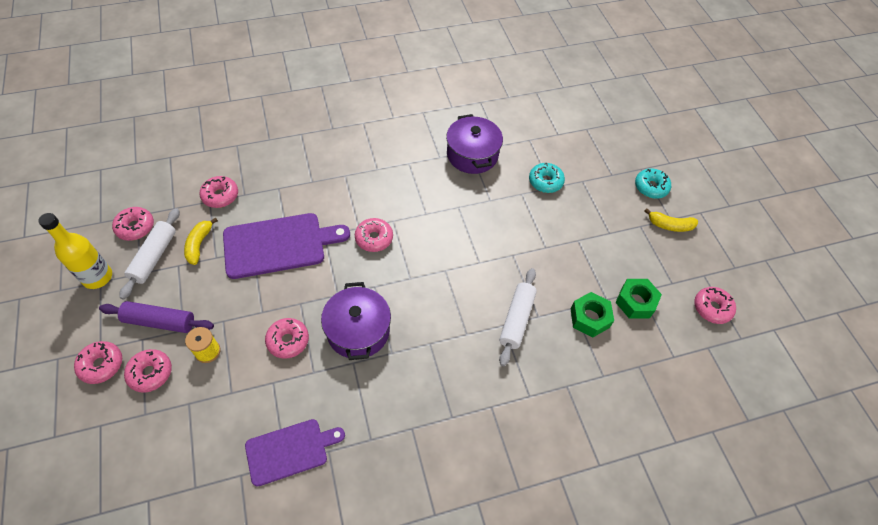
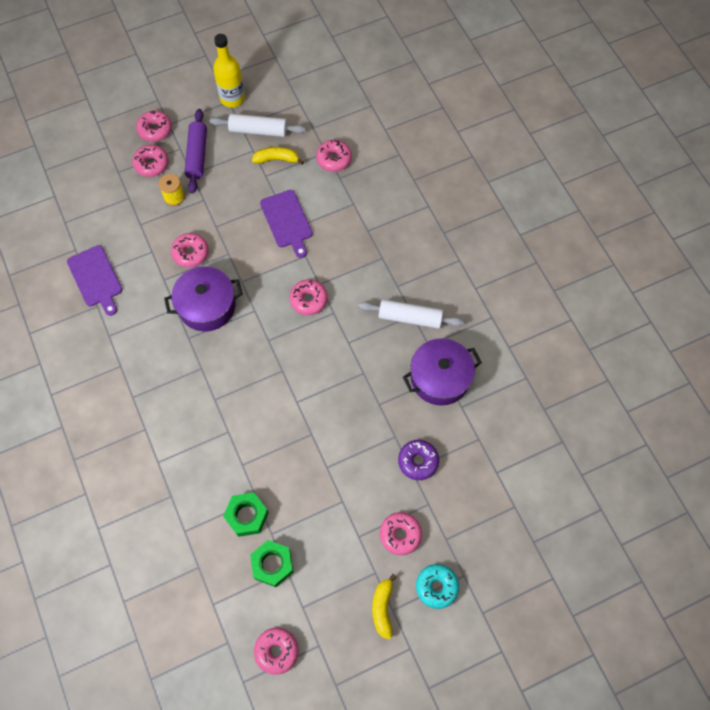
camera: 85 degrees right, 10 degrees up
pink donut [112,207,154,241] -> pink donut moved to [380,512,422,555]
purple cutting board [223,213,350,279] -> purple cutting board [260,190,313,258], size x0.65
white rolling pin [499,268,537,366] -> white rolling pin moved to [358,299,464,329]
turquoise donut [529,163,565,193] -> purple donut [398,440,439,480]

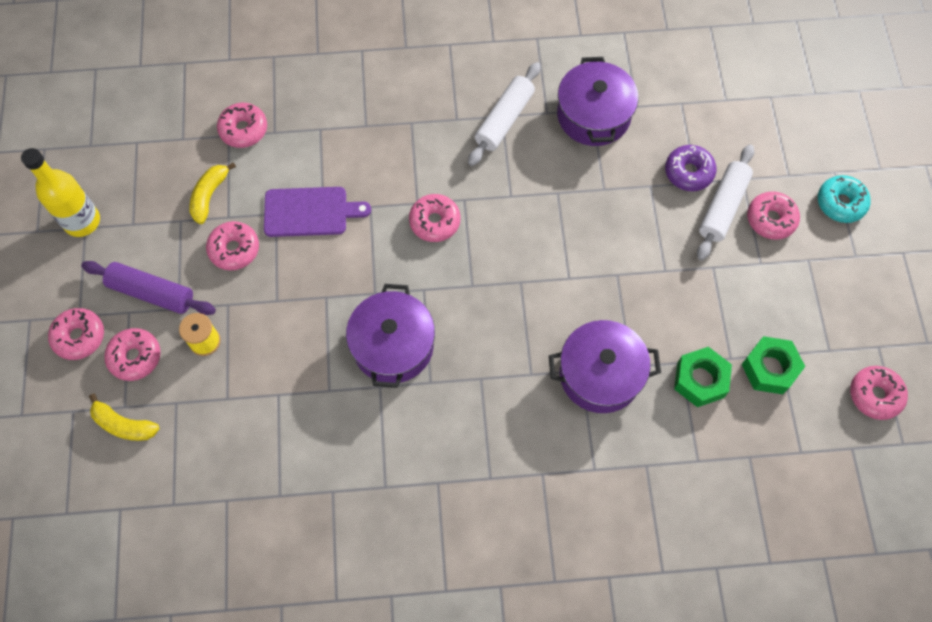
camera: 70 degrees left, 0 degrees up
purple cutting board [67,245,122,316] -> none
pink donut [171,233,209,268] -> pink donut moved to [206,221,259,271]
white rolling pin [210,114,306,137] -> white rolling pin moved to [697,144,754,260]
yellow banana [372,574,396,639] -> yellow banana moved to [89,394,159,441]
none -> purple pot [549,320,661,413]

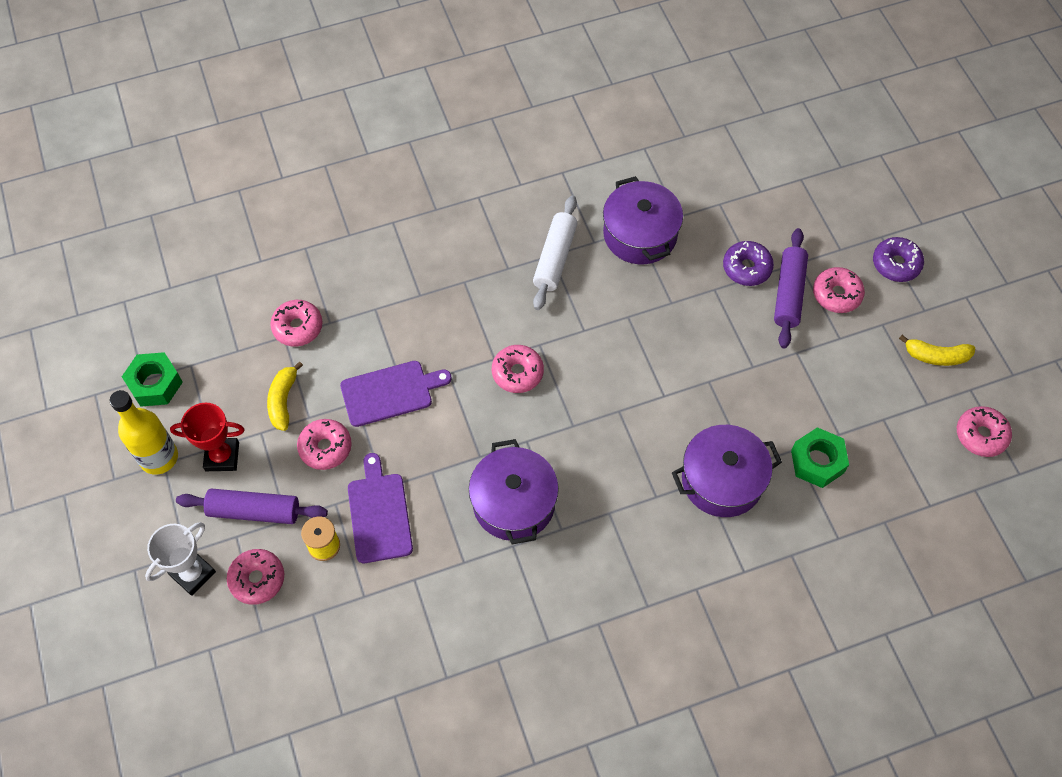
camera: 15 degrees left, 5 degrees down
pink donut [48,308,104,360] -> white trophy [145,522,216,596]
yellow banana [89,394,159,441] -> yellow banana moved to [899,335,975,366]
white rolling pin [697,144,754,260] -> purple rolling pin [774,228,808,349]
green nut [741,336,805,394] -> green nut moved to [122,352,183,407]
turquoise donut [818,175,870,223] -> purple donut [873,237,924,282]
none -> red trophy [170,403,244,471]
none -> purple cutting board [348,453,413,563]

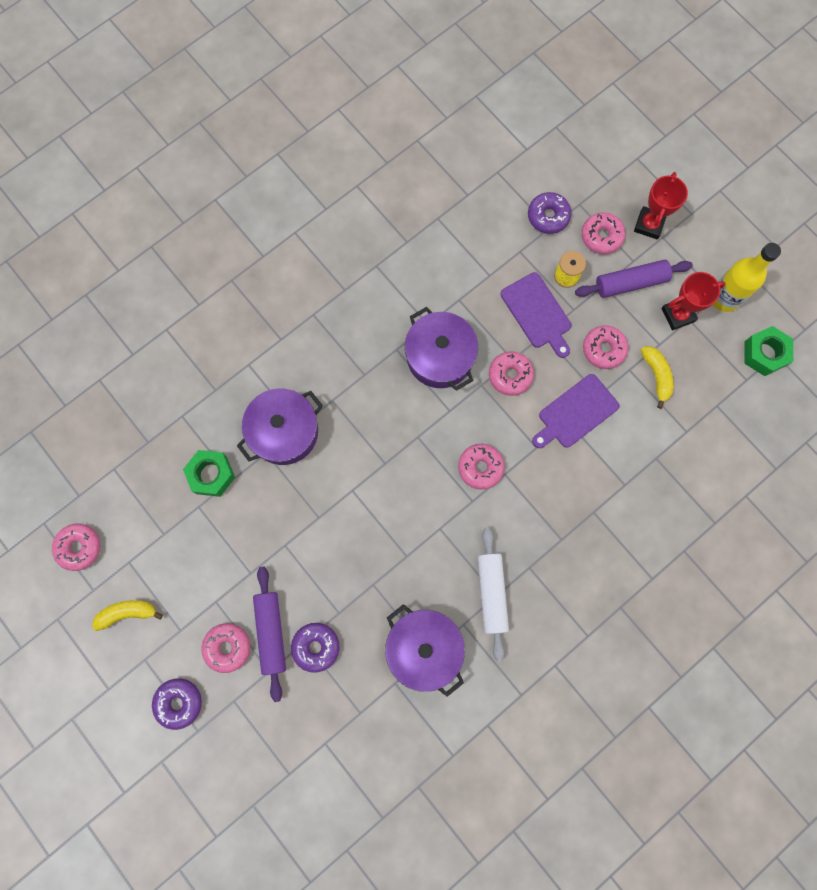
camera: 160 degrees right, 15 degrees up
white trophy [145,522,216,596] -> red trophy [634,172,688,239]
pink donut [270,300,322,347] -> pink donut moved to [489,351,534,396]
none -> purple donut [528,192,572,234]

